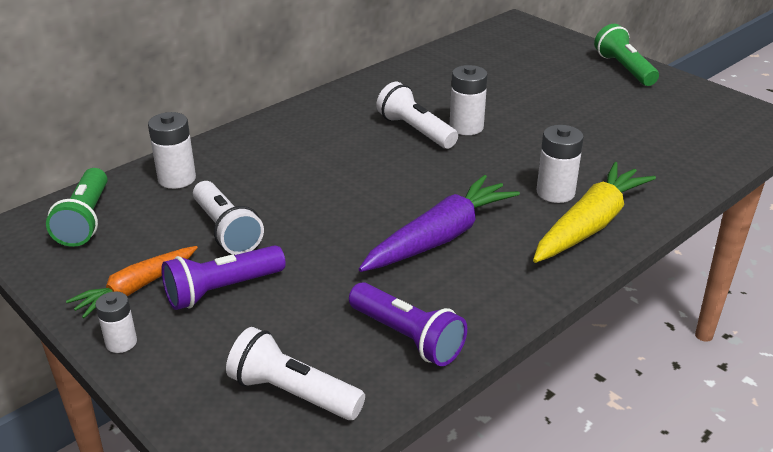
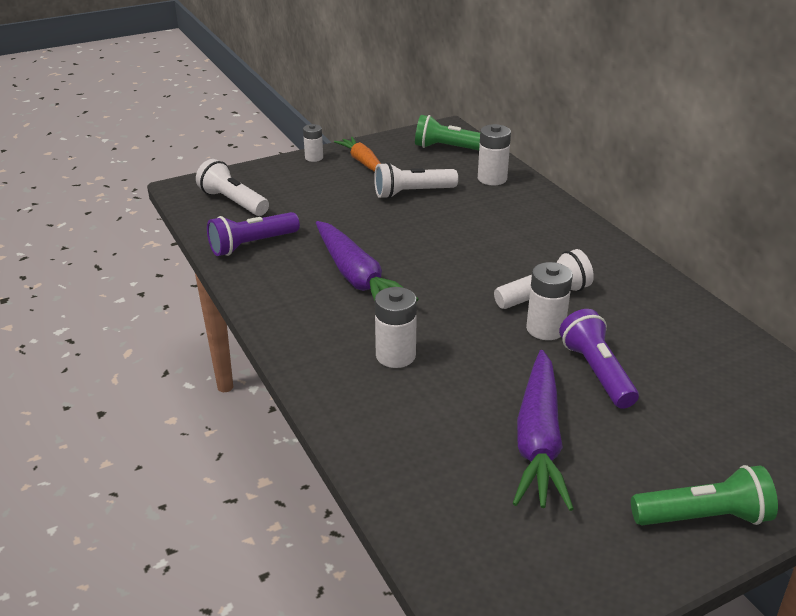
camera: 105 degrees right, 0 degrees up
purple flashlight [161,245,286,310] -> purple flashlight moved to [559,309,639,409]
white flashlight [226,327,365,420] -> white flashlight turned 90 degrees counterclockwise [196,159,269,216]
yellow carrot [533,162,656,263] -> none
none -> purple carrot [513,350,574,511]

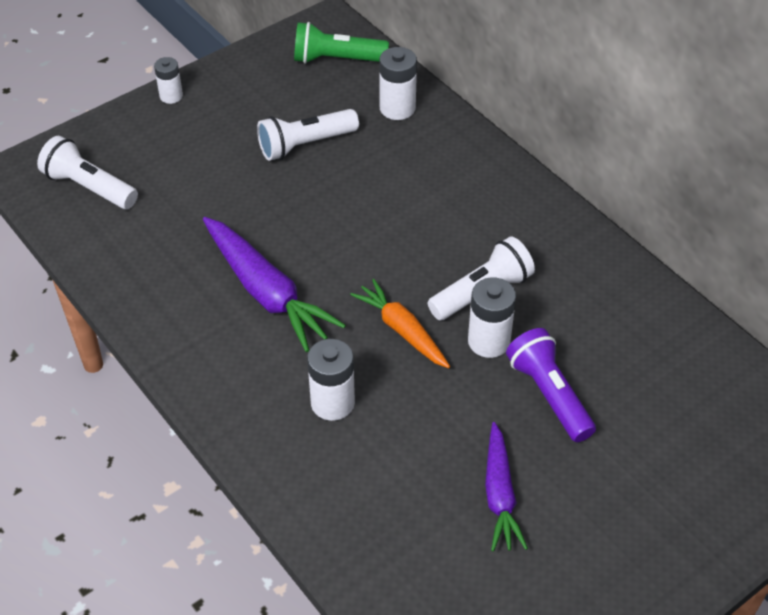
camera: 10 degrees left, 15 degrees up
purple flashlight [207,212,300,256] -> none
orange carrot [334,137,381,172] -> orange carrot moved to [350,279,450,368]
purple carrot [513,350,574,511] -> purple carrot [485,422,528,552], size x0.63
green flashlight [631,465,778,525] -> none

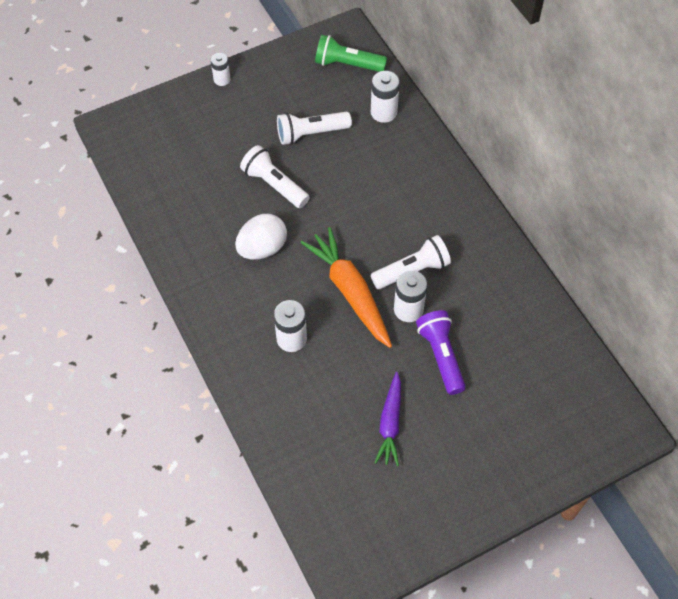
camera: 10 degrees right, 10 degrees up
white flashlight [37,136,138,209] -> white flashlight moved to [240,145,310,208]
purple carrot [203,217,346,352] -> white egg [235,214,287,260]
orange carrot [350,279,450,368] -> orange carrot [301,227,392,348], size x1.58

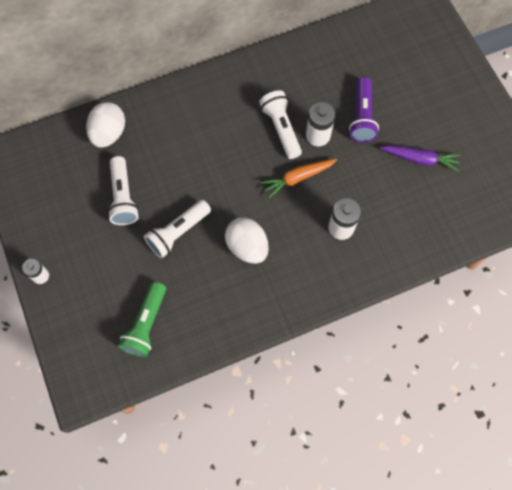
camera: 85 degrees left, 10 degrees up
orange carrot [301,227,392,348] -> orange carrot [261,159,338,198], size x0.63
green flashlight [315,35,387,72] -> green flashlight moved to [118,282,166,357]
white battery [371,71,400,123] -> white egg [86,102,125,148]
purple flashlight [416,310,466,395] -> purple flashlight turned 75 degrees counterclockwise [349,77,379,142]

